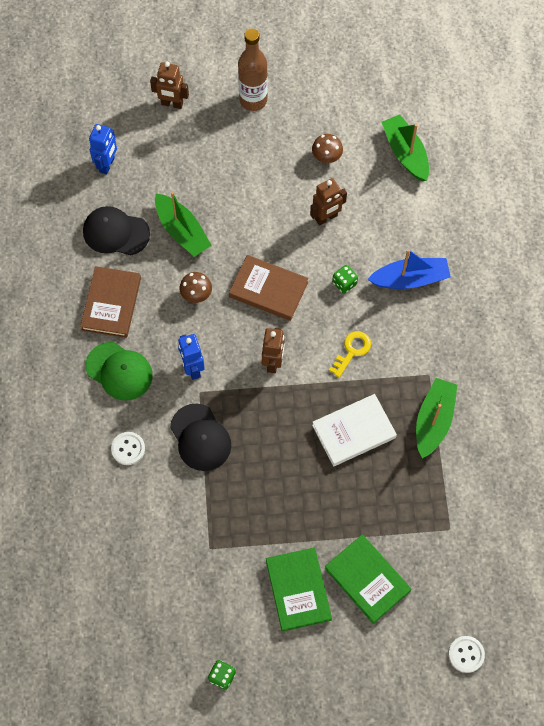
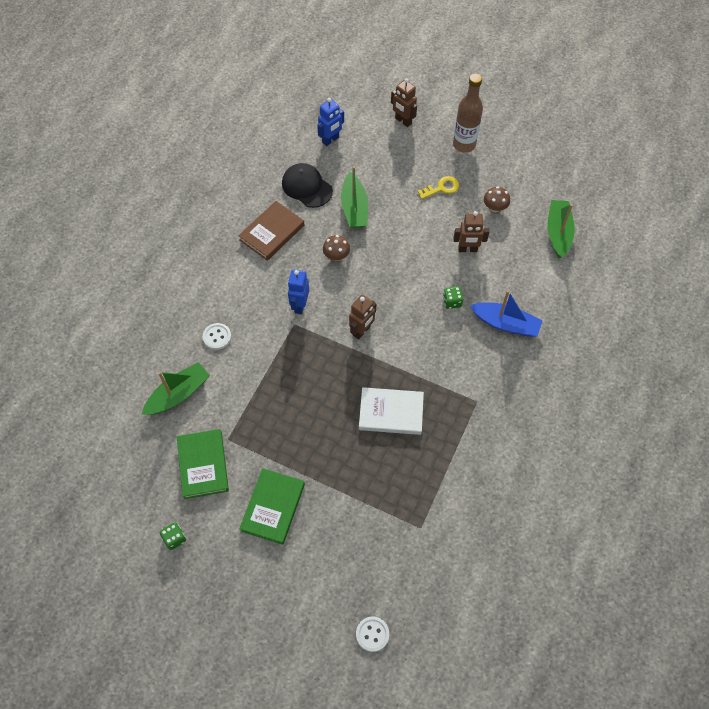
camera: 30 degrees right, 5 degrees down
green cap [85,342,153,401] -> none
black cap [170,404,231,471] -> none
brown book [229,255,309,321] -> none
green book [325,534,411,624] -> green book moved to [177,429,229,499]
yellow key [329,331,371,377] -> yellow key moved to [418,176,459,199]
green boat [416,378,457,458] -> green boat moved to [142,362,210,415]

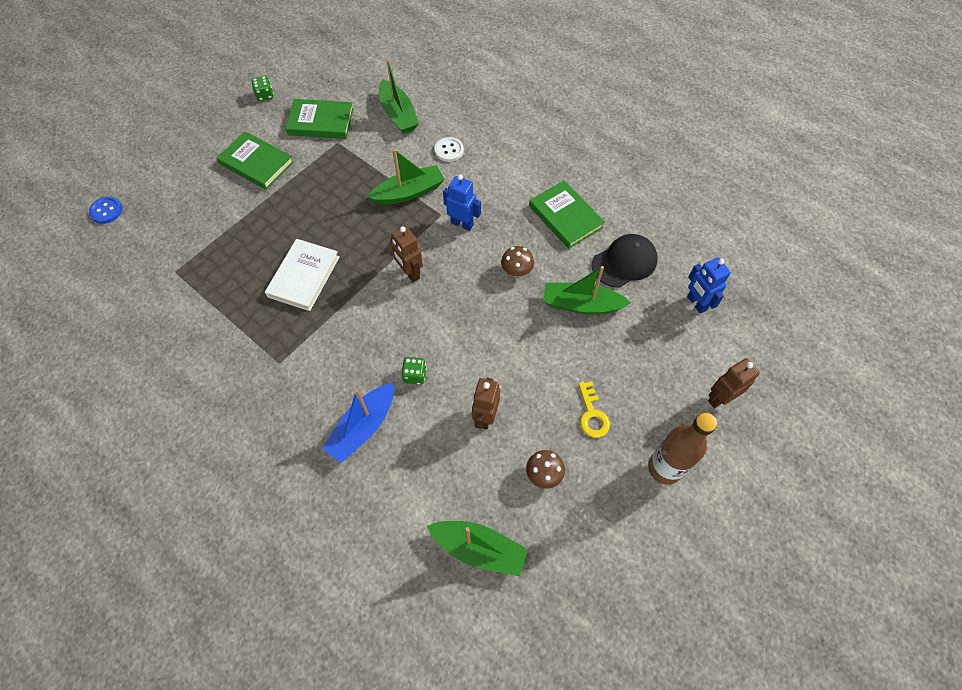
camera: 105 degrees right, 0 degrees up
brown book [238,201,304,261] -> green book [529,180,605,249]
white button [356,617,389,652] -> blue button [89,197,123,224]
none -> green boat [367,149,445,205]

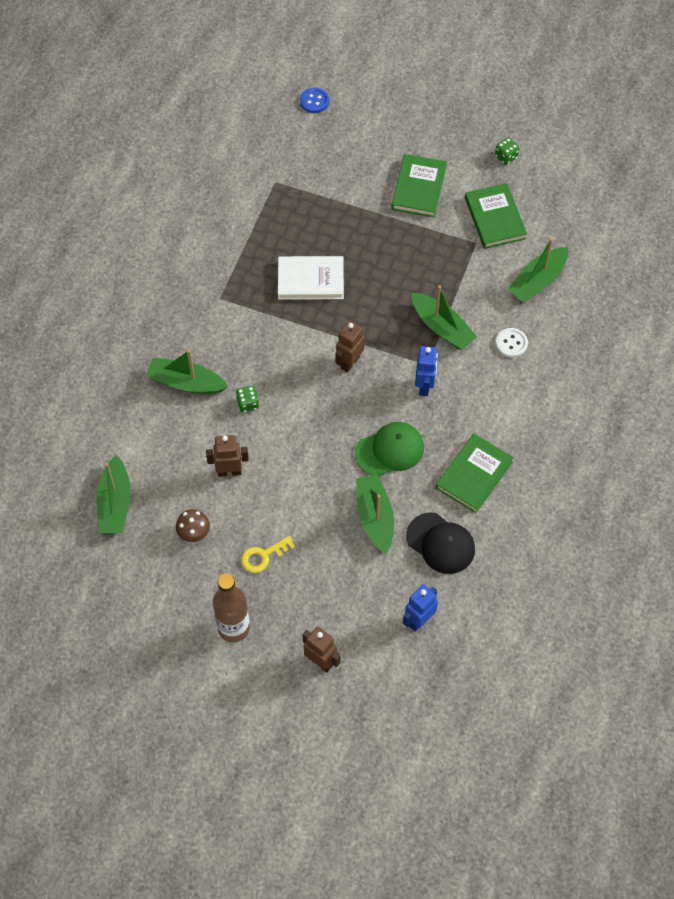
camera: 70 degrees right, 0 degrees up
blue boat [322,383,394,463] -> green boat [146,350,228,394]
brown mushroom [501,246,534,277] -> green cap [355,422,424,476]

